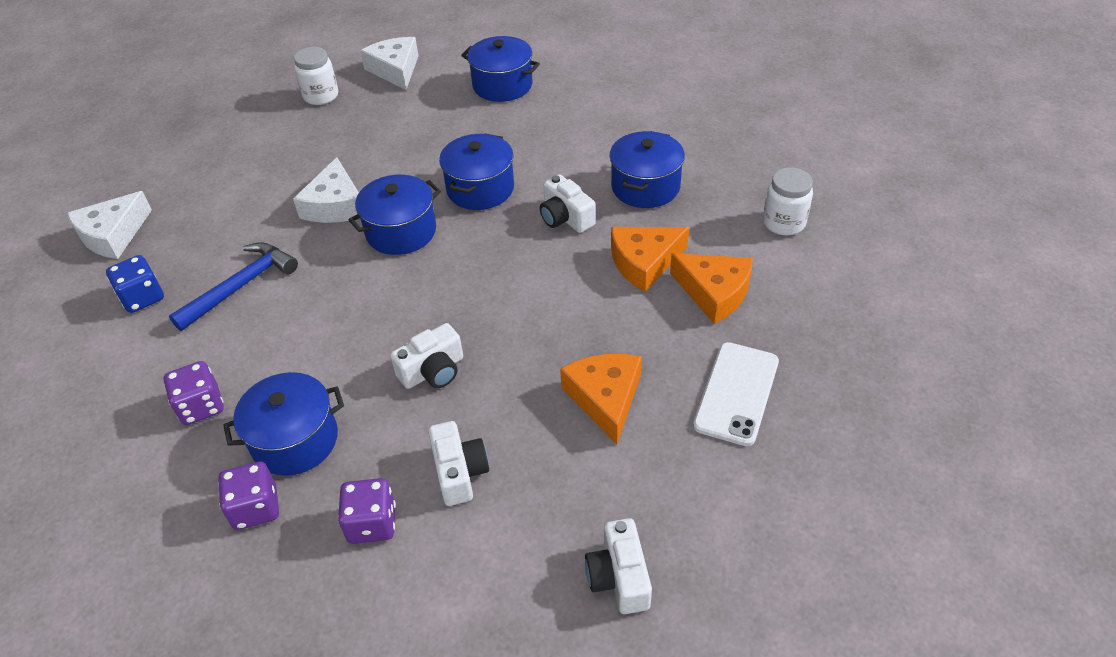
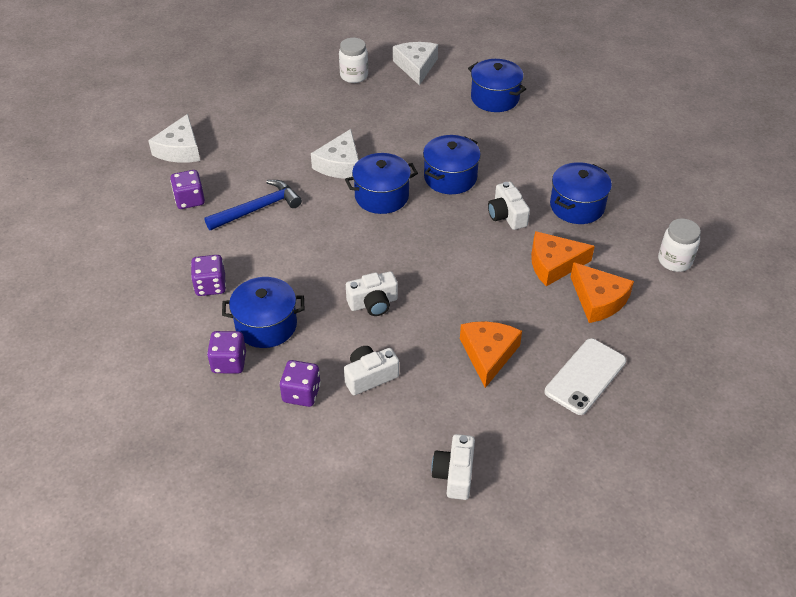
camera: 15 degrees right, 0 degrees up
white cheese [67,191,152,259] -> white cheese turned 45 degrees counterclockwise [148,114,200,163]
blue dice [106,255,164,313] -> purple dice [170,170,205,209]
white camera [428,421,489,506] -> white camera turned 120 degrees counterclockwise [344,346,399,395]

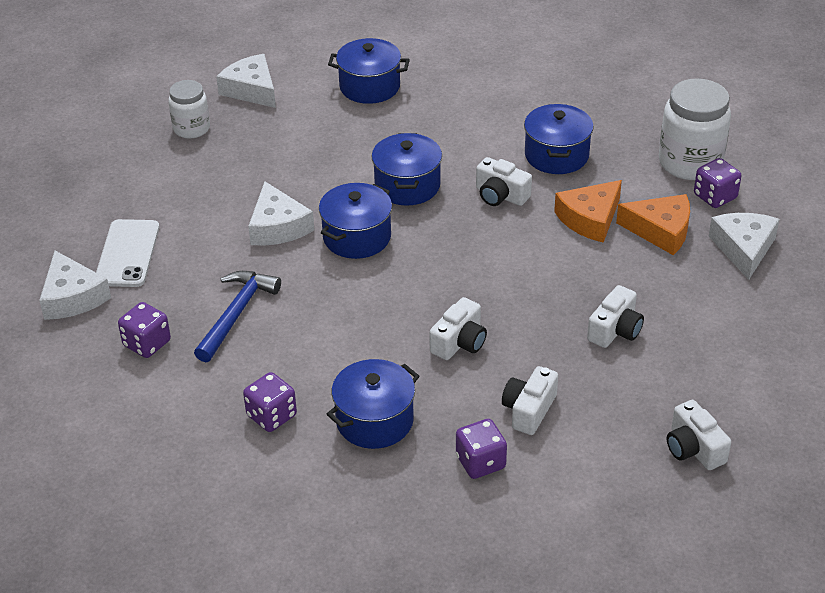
camera: 35 degrees left, 5 degrees down
purple dice [207,331,246,374] -> purple dice moved to [694,158,742,208]
orange cheese [460,321,522,388] -> white camera [587,285,644,348]
white phone [545,338,626,415] -> white phone moved to [96,219,159,287]
white jar [658,219,701,272] -> white jar [659,78,731,180], size x1.66
none -> white cheese [709,213,780,280]

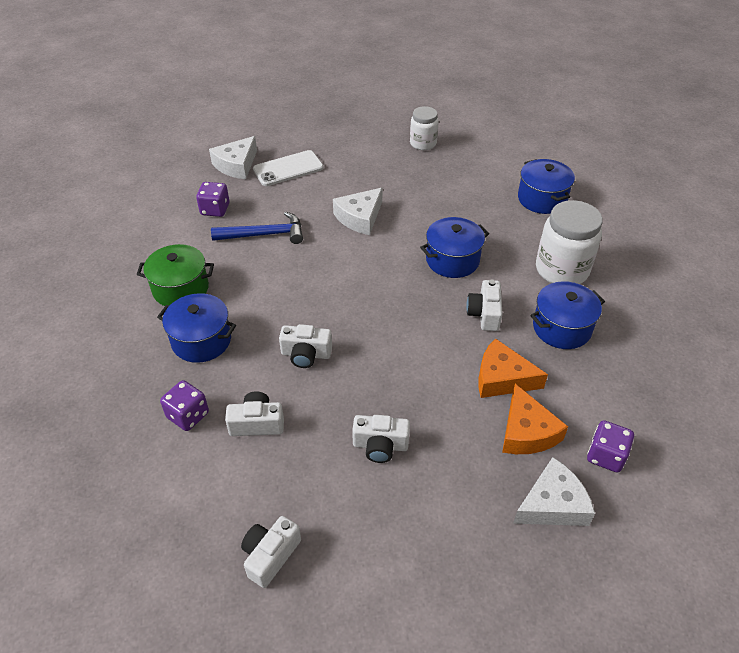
camera: 60 degrees right, 5 degrees up
white cheese [216,54,276,108] -> none
purple dice [243,372,297,432] -> green pot [137,244,214,306]
blue pot [319,183,392,259] -> none
white jar [659,78,731,180] -> white jar moved to [536,200,603,284]

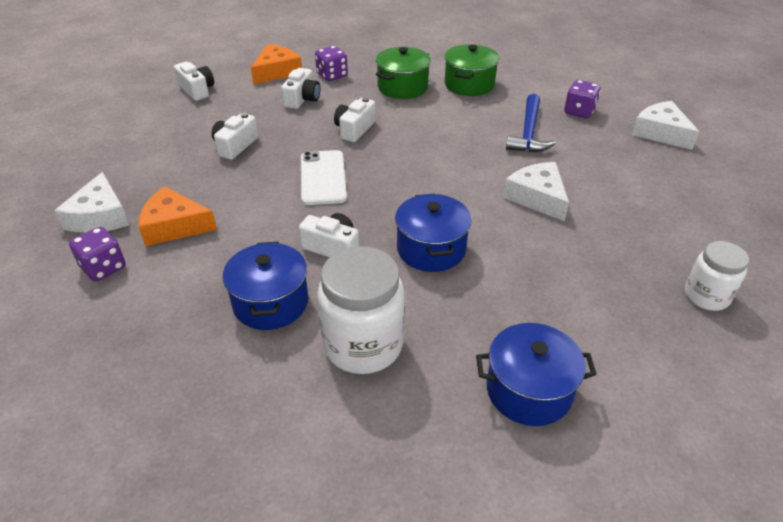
camera: 110 degrees right, 5 degrees down
blue pot [157,293,236,363] -> green pot [376,47,431,99]
white phone [253,150,324,186] -> white phone moved to [301,150,347,205]
orange cheese [478,338,548,398] -> orange cheese moved to [251,44,302,85]

